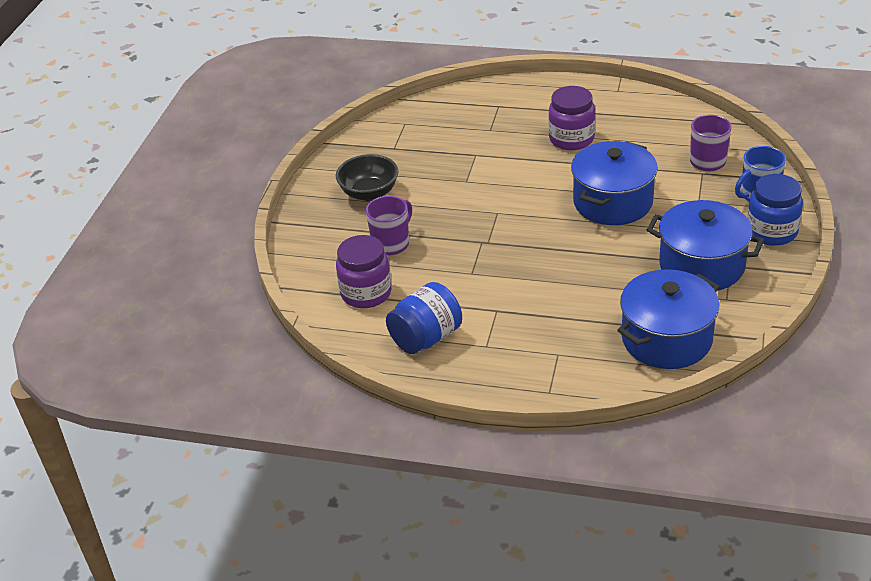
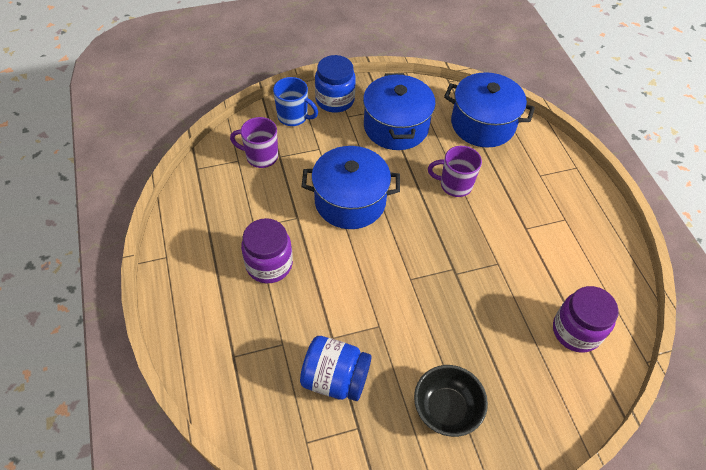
camera: 125 degrees left, 15 degrees up
purple mug [366,196,412,255] -> purple mug moved to [428,146,482,197]
blue jar [386,282,462,354] -> blue jar moved to [300,336,372,401]

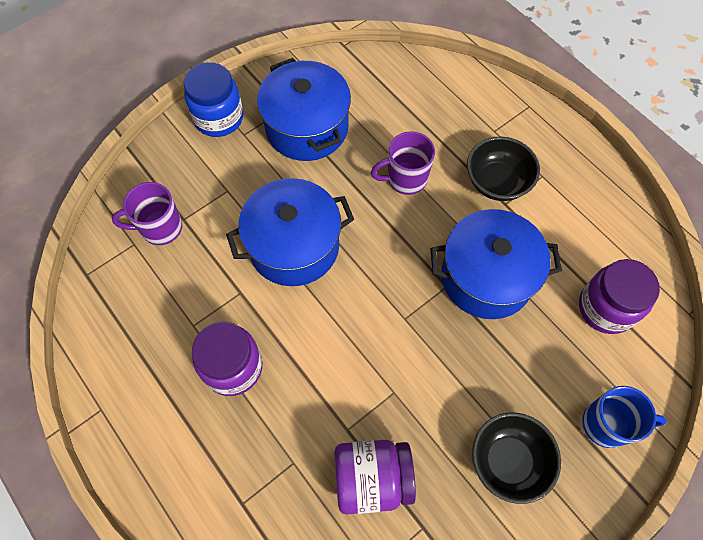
camera: 20 degrees left, 10 degrees up
blue mug [273,77,318,126] -> blue mug moved to [582,386,667,448]
blue jar [300,336,372,401] -> purple jar [335,440,416,514]
blue pot [444,72,535,148] -> blue pot moved to [430,209,562,319]
none -> black bowl [467,136,540,201]

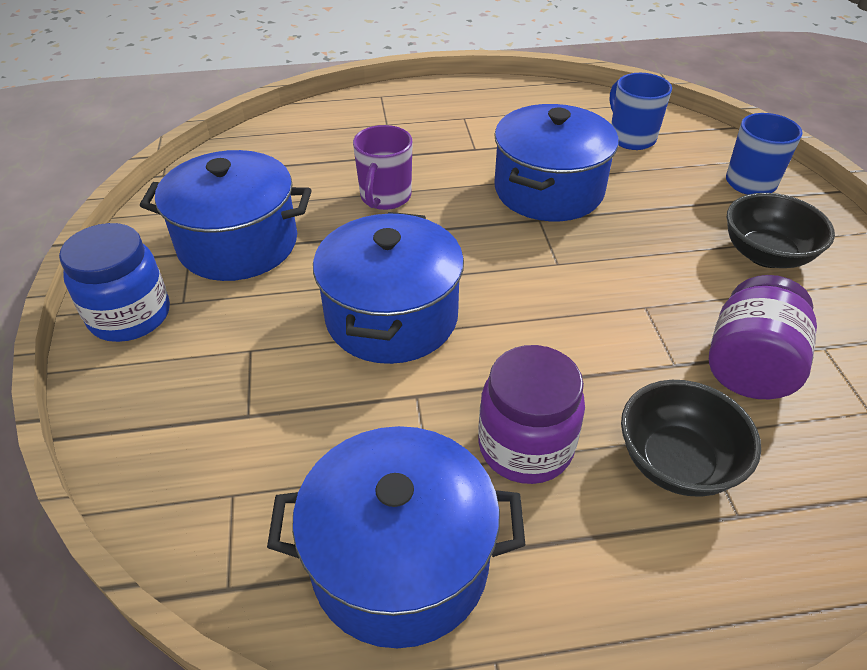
camera: 60 degrees left, 20 degrees down
purple mug [112,182,182,245] -> none
black bowl [467,136,540,201] -> black bowl moved to [621,380,761,497]
purple jar [579,259,660,334] -> blue mug [609,73,672,150]
none -> blue pot [267,426,526,648]

